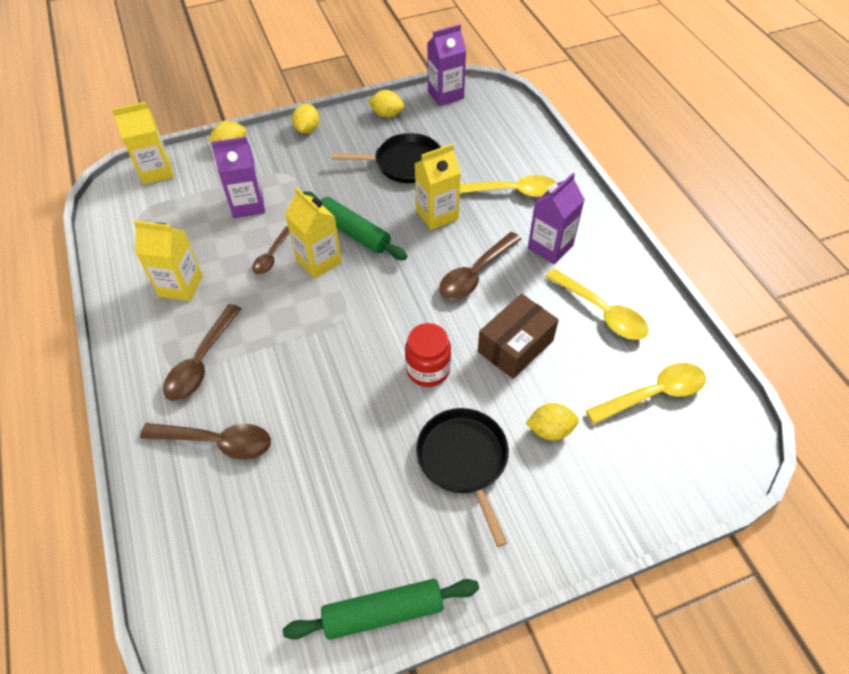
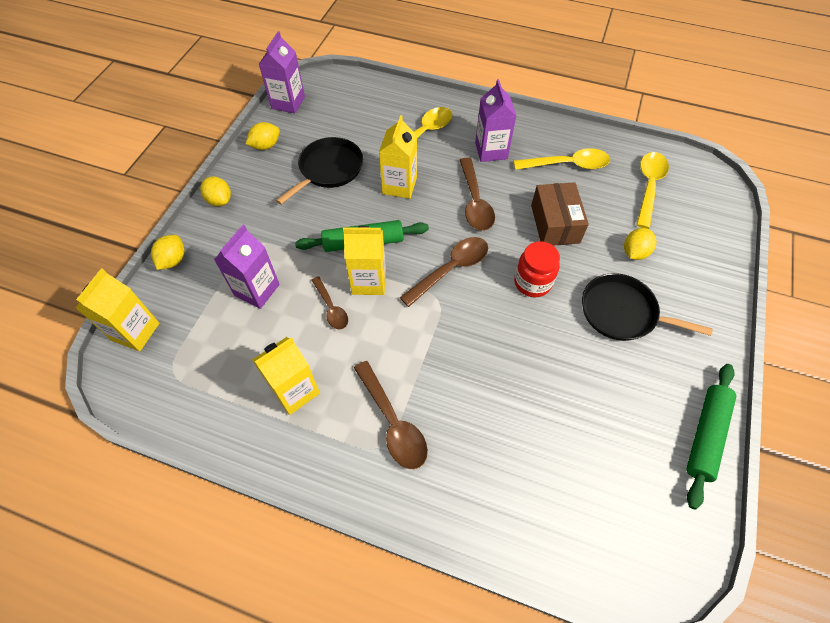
camera: 50 degrees left, 5 degrees up
brown spoon [140,423,271,460] -> brown spoon moved to [400,237,488,307]

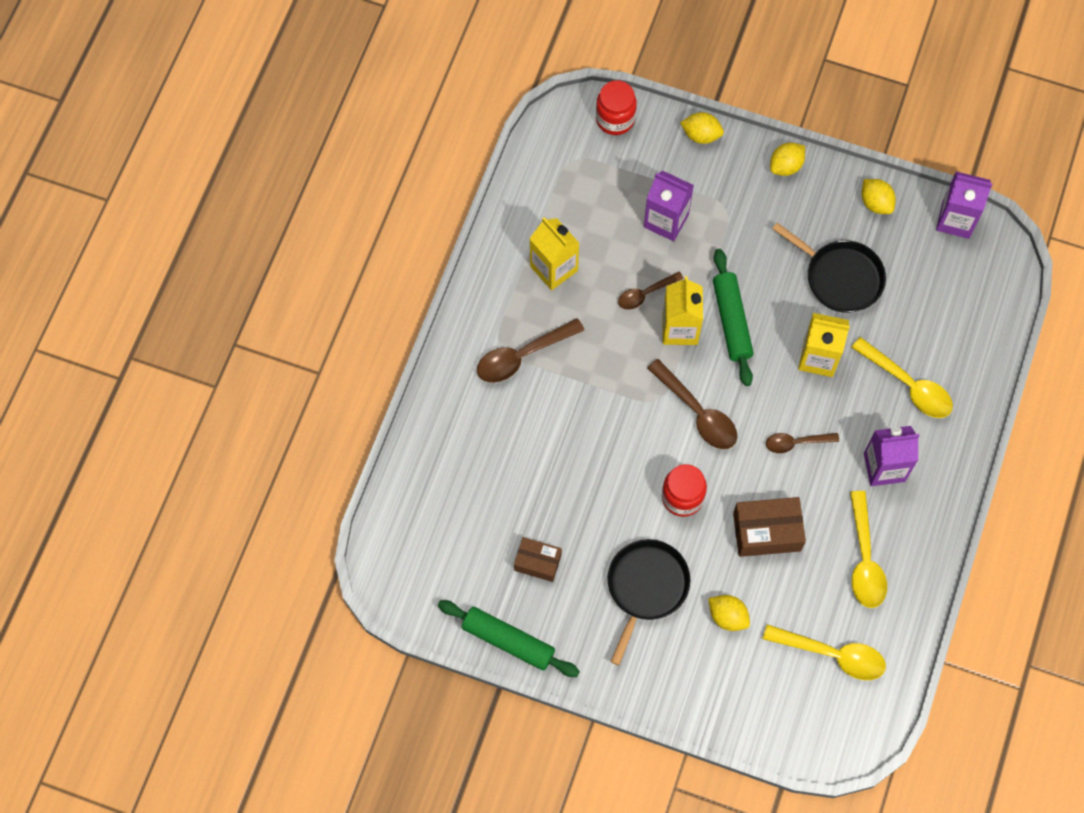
camera: 90 degrees right, 10 degrees up
yellow carton [76,268,160,351] -> red jar [596,80,637,135]
brown spoon [460,158,495,231] -> brown spoon [766,433,839,453], size x0.62
none -> brown box [514,537,562,582]

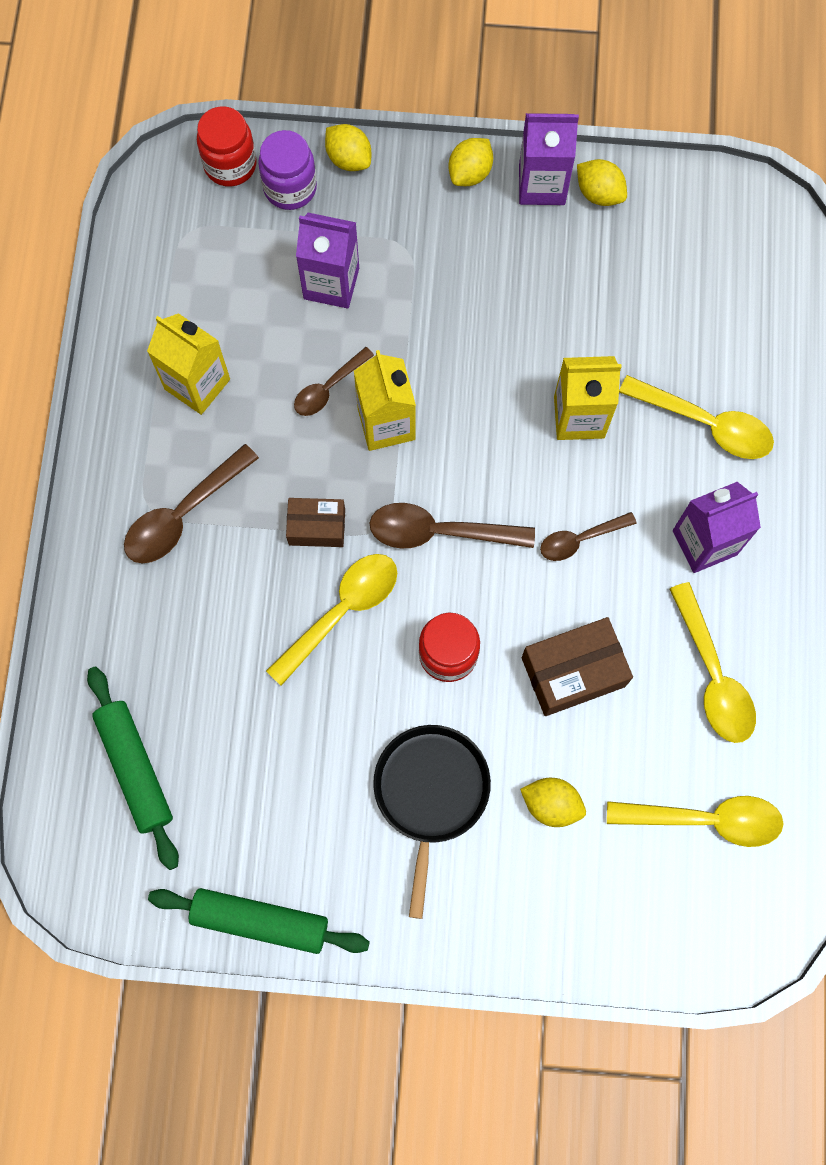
camera: 15 degrees left, 5 degrees up
brown box [514,537,562,582] -> brown box moved to [286,498,345,547]
brown spoon [647,359,738,449] -> brown spoon turned 150 degrees clockwise [369,503,535,548]
yellow lemon [680,112,724,144] -> yellow lemon turned 45 degrees clockwise [325,124,371,171]
green rolling pin [713,249,754,386] -> green rolling pin moved to [87,667,179,870]
black pan [772,223,886,313] -> none
purple carton [936,171,993,239] -> purple carton moved to [519,113,579,205]
none -> purple jar [258,130,317,210]
none -> yellow spoon [266,554,397,686]

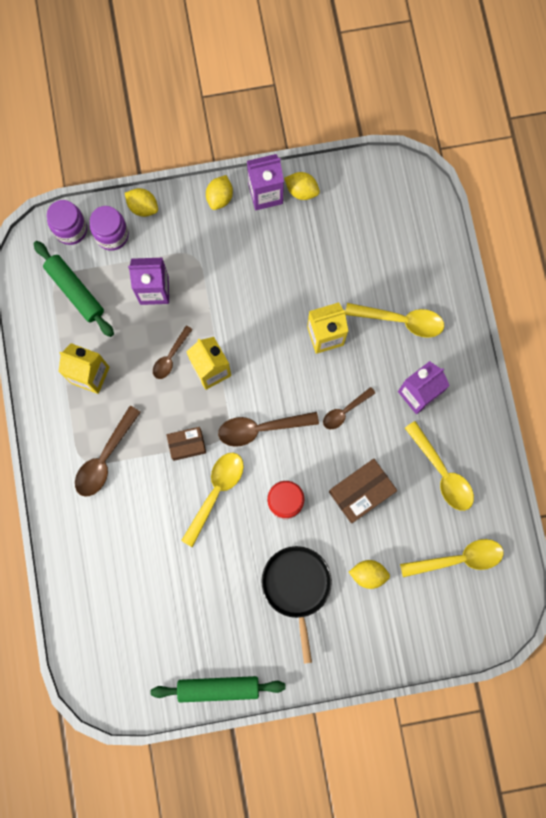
camera: 15 degrees left, 5 degrees up
green rolling pin [87,667,179,870] -> green rolling pin moved to [34,241,114,337]
red jar [197,106,257,187] -> purple jar [47,200,87,245]

